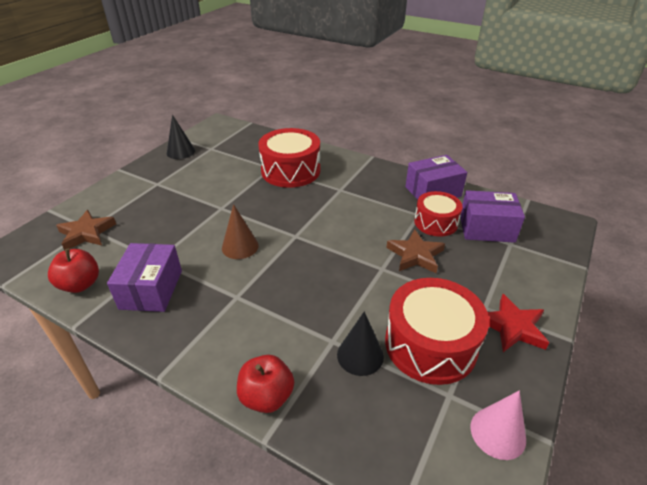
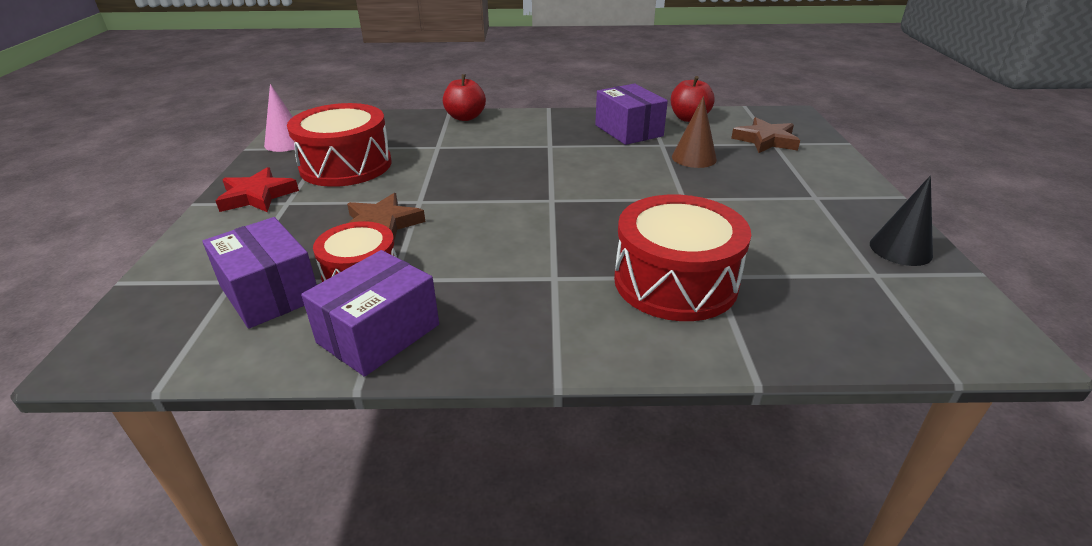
camera: 150 degrees right, 5 degrees down
brown cone [222,204,259,259] -> brown cone moved to [672,96,717,168]
black cone [337,311,384,376] -> none
purple box [460,190,525,243] -> purple box turned 75 degrees clockwise [202,217,317,329]

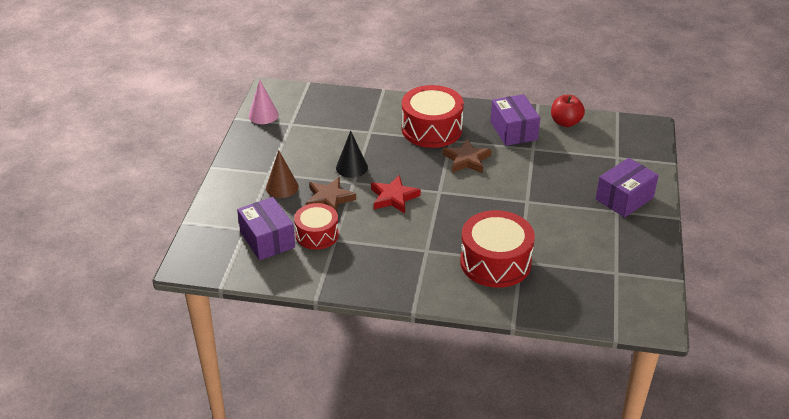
camera: 10 degrees right, 5 degrees up
red star [216,167,299,212] -> red star moved to [371,175,421,213]
red drum [287,103,392,187] -> red drum moved to [402,85,464,148]
purple box [301,250,439,377] -> purple box moved to [596,158,659,217]
red apple [443,74,486,121] -> none
brown cone [672,96,717,168] -> brown cone moved to [266,150,299,198]
brown star [731,117,800,153] -> brown star moved to [443,139,492,173]
black cone [870,176,933,266] -> black cone moved to [336,131,368,178]

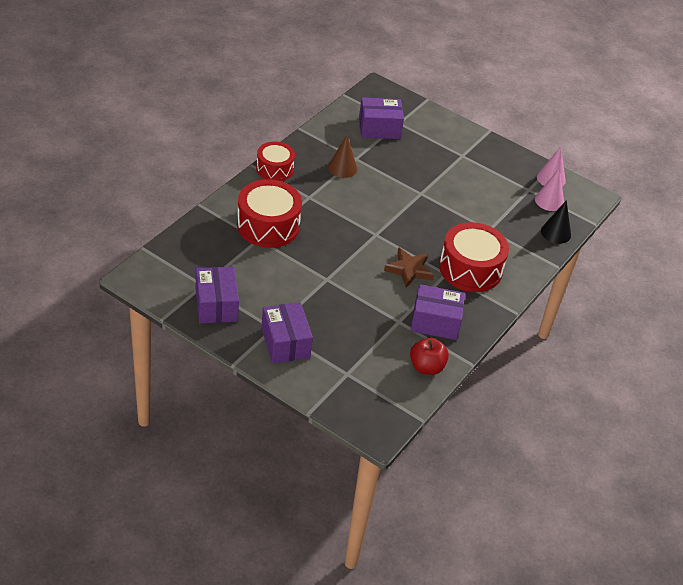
camera: 110 degrees right, 5 degrees up
brown cone [266,150,299,198] -> brown cone moved to [328,135,357,178]
red drum [294,203,339,250] -> red drum moved to [256,142,295,181]
brown star [306,177,356,212] -> none
black cone [336,131,368,178] -> black cone moved to [541,200,571,244]
red star [371,175,421,213] -> none
none -> purple box [196,267,239,323]
none -> pink cone [535,168,564,211]

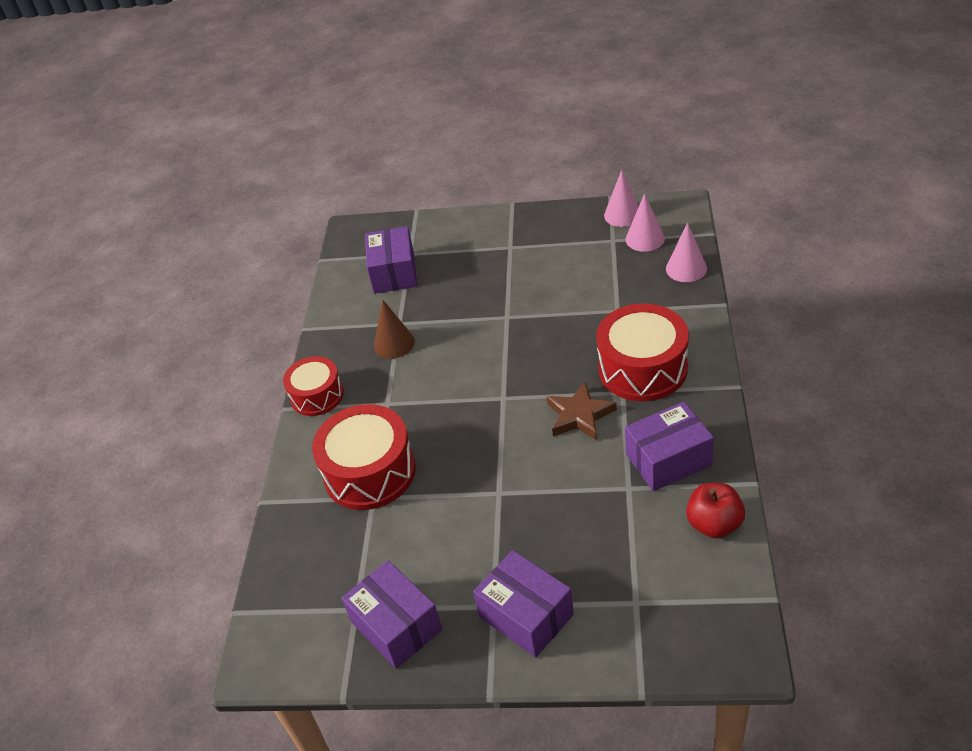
camera: 20 degrees left, 0 degrees up
purple box [359,97,404,139] -> purple box turned 60 degrees counterclockwise [365,226,417,294]
black cone [541,200,571,244] -> pink cone [666,222,707,282]

